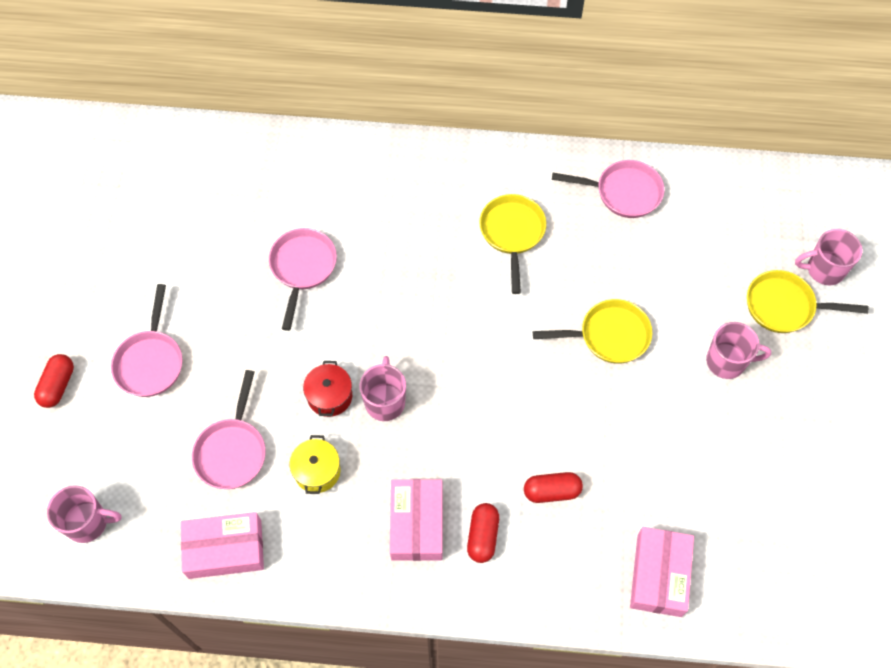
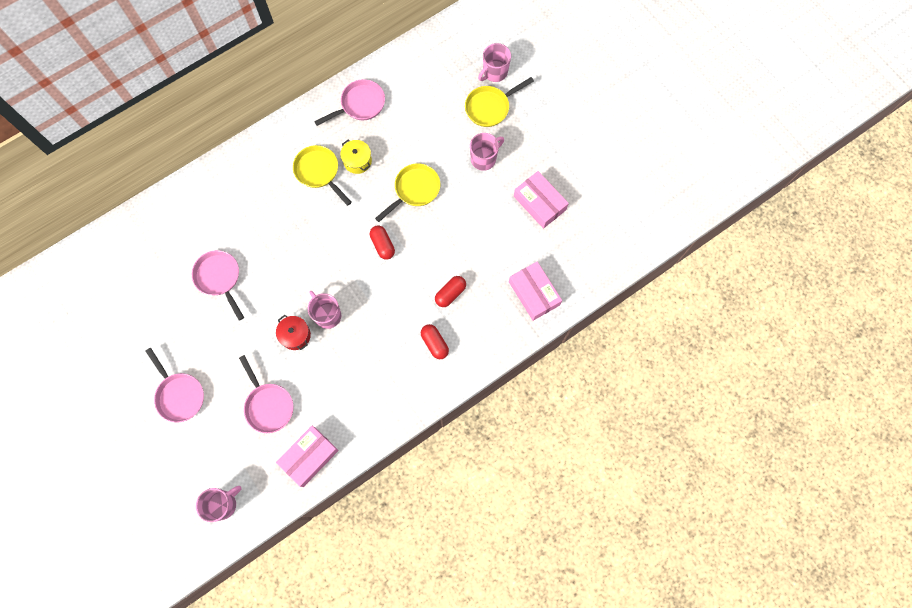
camera: 40 degrees left, 10 degrees up
red capsule [34,354,74,408] -> red capsule moved to [370,225,395,260]
yellow pot [290,435,340,494] -> yellow pot moved to [340,140,372,174]
pink box [390,479,443,561] -> pink box moved to [514,171,569,229]

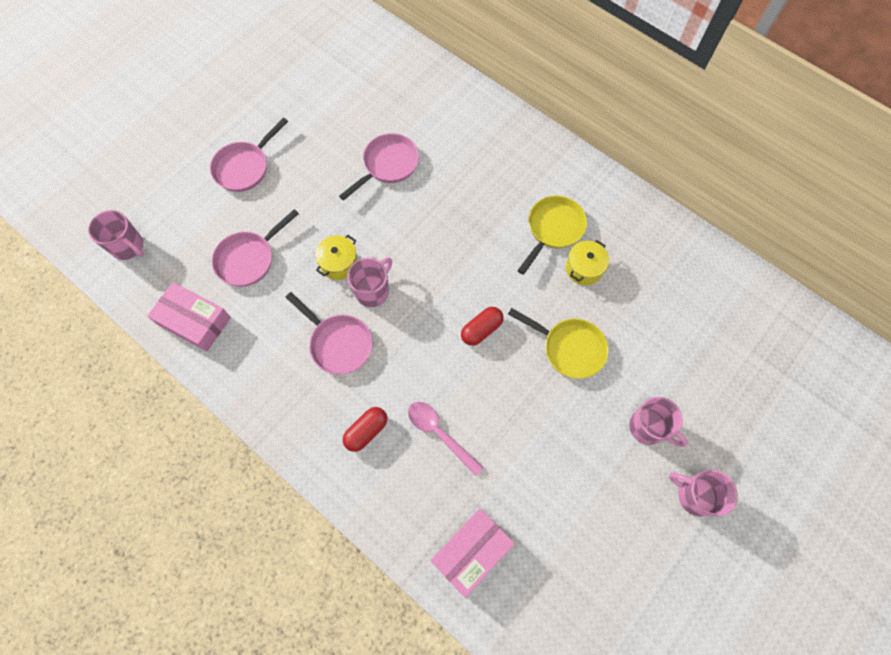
camera: 75 degrees right, 5 degrees down
red pot [276,315,311,350] -> yellow pot [315,235,358,280]
pink pan [314,79,385,126] -> pink pan moved to [286,292,372,374]
red capsule [435,276,466,307] -> pink spoon [408,402,484,476]
yellow pan [465,77,534,127] -> none
pink mug [478,43,511,82] -> pink mug moved to [669,470,738,516]
pink box [514,171,569,229] -> none

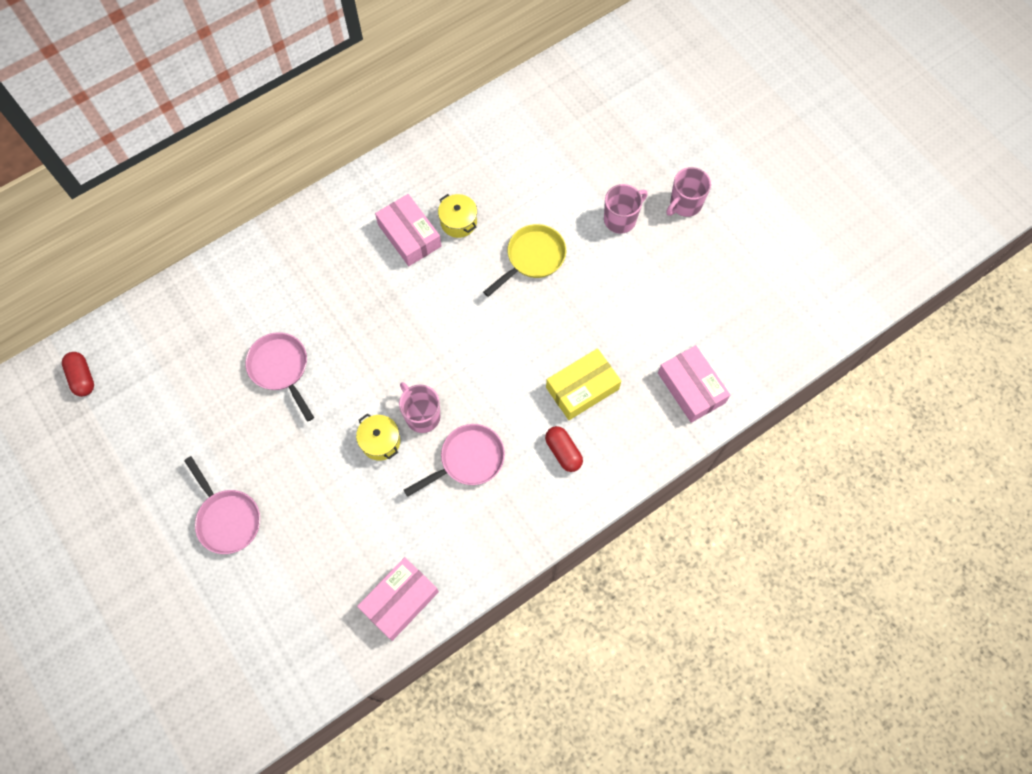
camera: 75 degrees left, 0 degrees up
pink mug [88,210,144,260] -> none
pink pan [212,209,299,287] -> none
pink spoon [408,402,484,476] -> yellow box [546,348,621,420]
red capsule [461,307,504,346] -> red capsule moved to [62,352,94,397]
yellow pan [517,195,587,275] -> pink box [375,194,441,266]

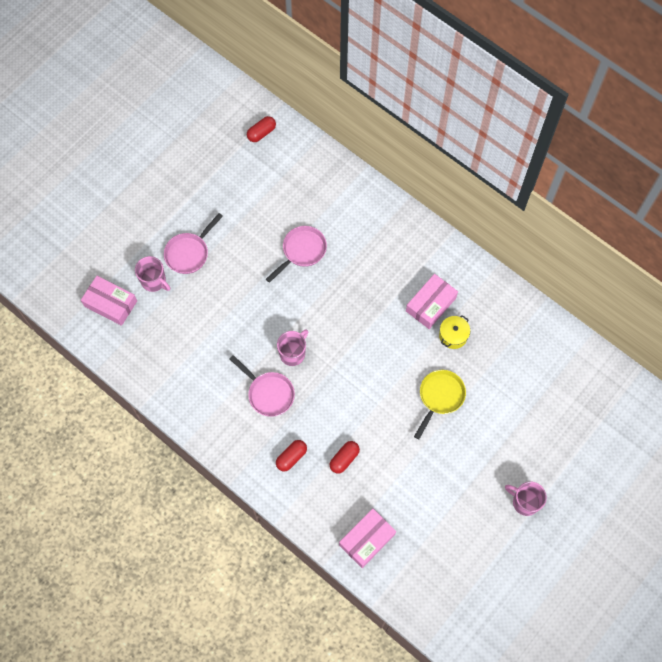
camera: 75 degrees right, 0 degrees up
yellow pot [356,413,400,461] -> none
pink box [357,557,439,641] -> pink box moved to [81,276,137,326]
yellow pan [483,224,566,297] -> yellow pan turned 90 degrees counterclockwise [414,370,466,440]
yellow box [546,348,621,420] -> red capsule [330,441,360,474]
pink mug [604,184,648,234] -> pink mug moved to [135,256,170,292]

